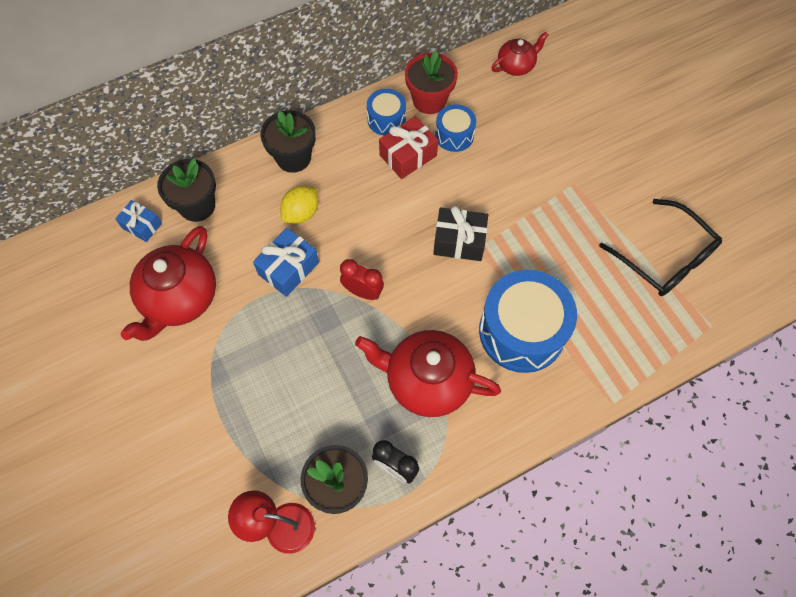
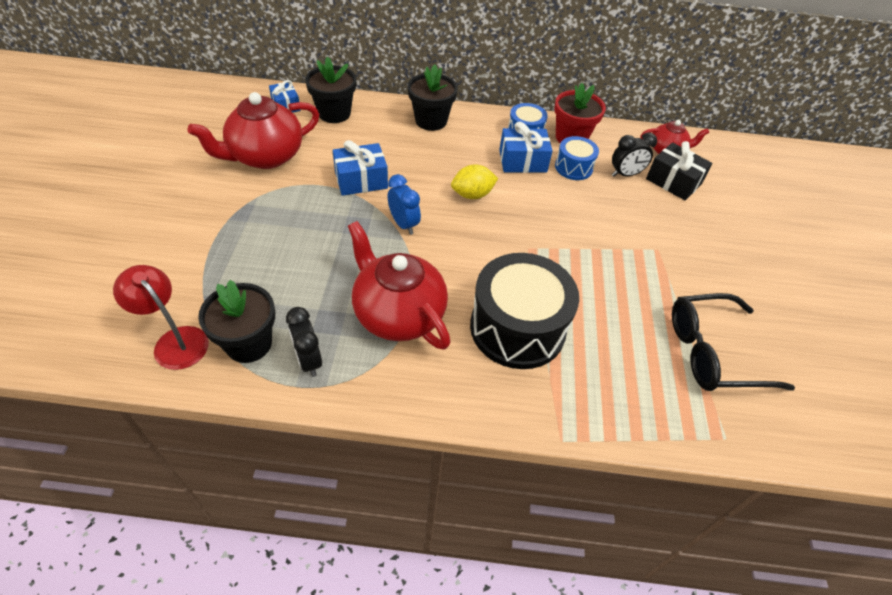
camera: 30 degrees right, 15 degrees down
yellow lemon [280,186,318,224] -> yellow lemon moved to [451,164,498,199]
red clock [340,259,384,300] -> blue clock [388,174,421,235]
red gift [379,116,438,179] -> blue gift [499,122,553,173]
black gift [433,206,488,261] -> black gift moved to [646,141,713,200]
blue drum [479,270,577,373] -> black drum [470,253,579,369]
black glasses [599,199,722,296] -> black glasses turned 90 degrees clockwise [672,293,795,391]
none -> black clock [612,133,657,177]

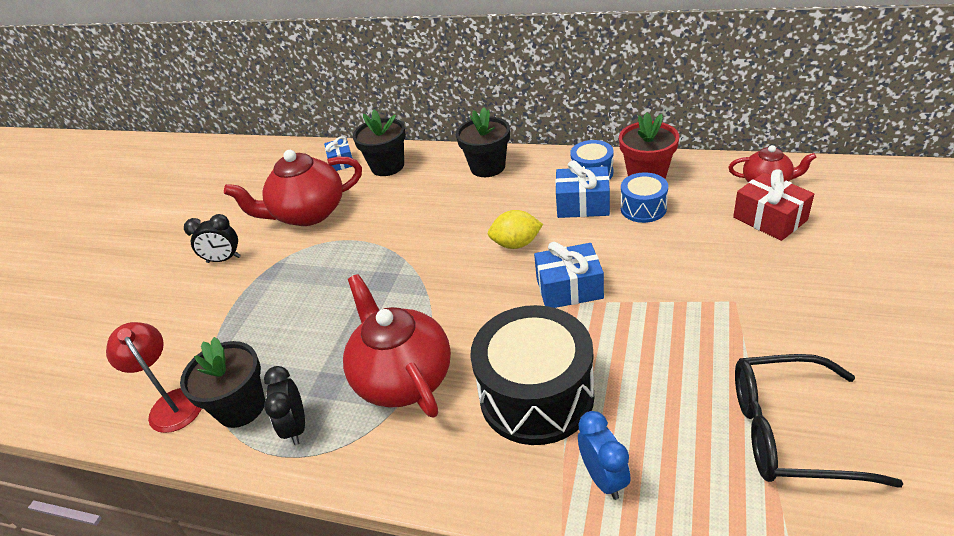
camera: 20 degrees right, 10 degrees down
blue gift [333,140,388,196] -> blue gift moved to [534,242,604,308]
blue clock [388,174,421,235] -> blue clock moved to [578,411,631,500]
black clock [612,133,657,177] -> black clock moved to [184,214,241,263]
black gift [646,141,713,200] -> red gift [733,169,814,241]

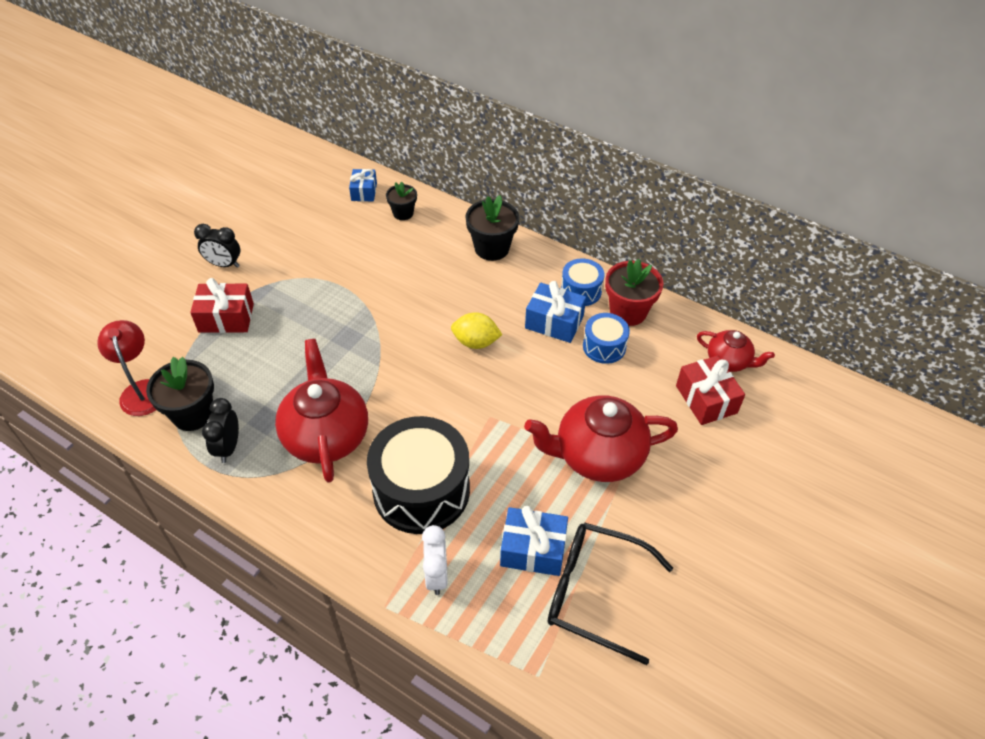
camera: 10 degrees right, 10 degrees up
red teapot [224,150,362,226] -> red teapot moved to [524,395,678,482]
black flower pot [353,110,406,176] -> black flower pot [386,182,417,220], size x0.61
blue gift [534,242,604,308] -> blue gift moved to [500,506,568,576]
blue clock [578,411,631,500] -> white clock [422,525,448,595]
none -> red gift [190,278,254,333]

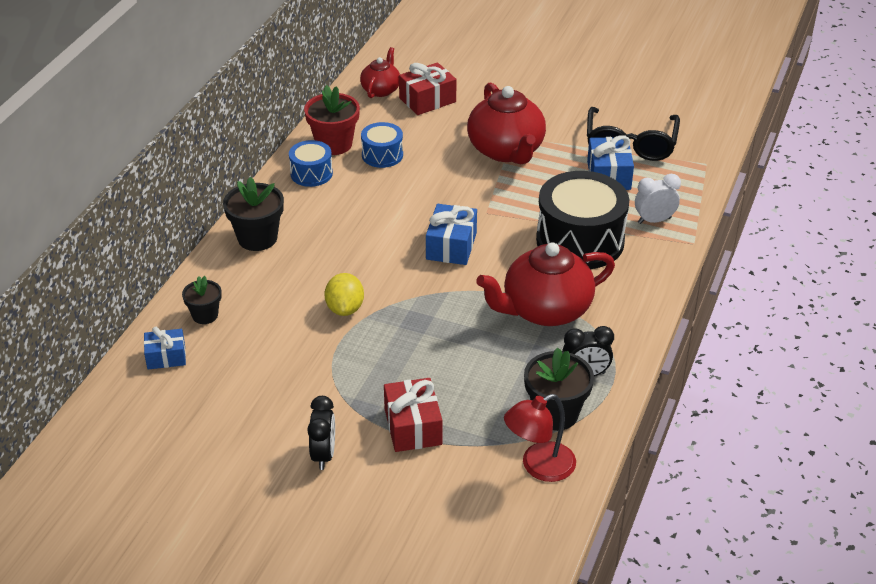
camera: 100 degrees left, 10 degrees down
yellow lemon [451,312,503,349] -> yellow lemon moved to [324,273,364,316]
blue gift [525,281,586,343] -> blue gift moved to [426,204,477,265]

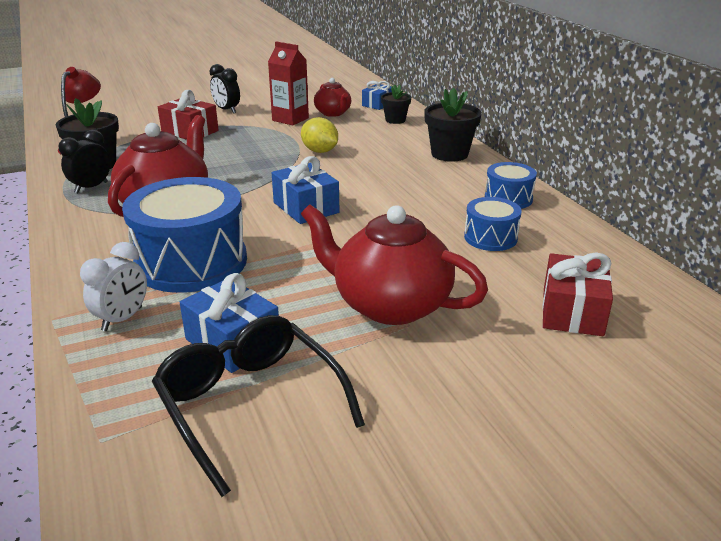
camera: 135 degrees right, 10 degrees down
red flower pot [304,85,360,155] -> none
red teapot [360,47,400,98] -> red teapot moved to [314,78,351,117]
black drum [536,171,630,269] -> blue drum [122,177,247,293]
none -> red carton [268,42,309,126]

